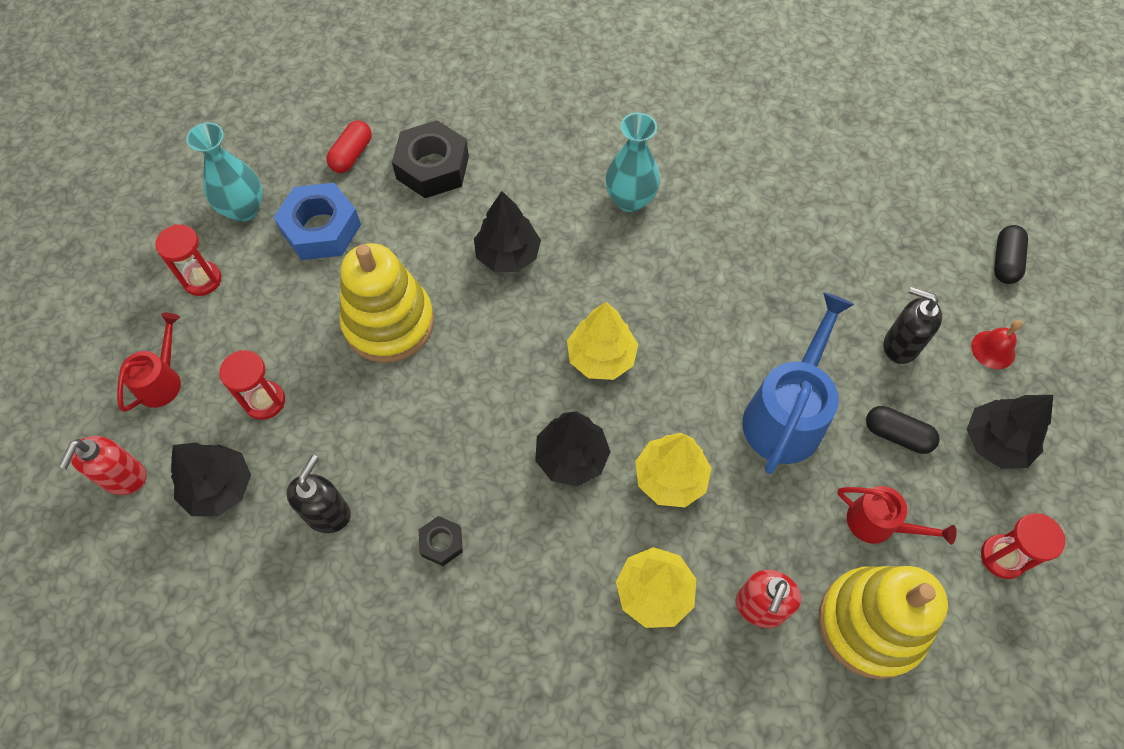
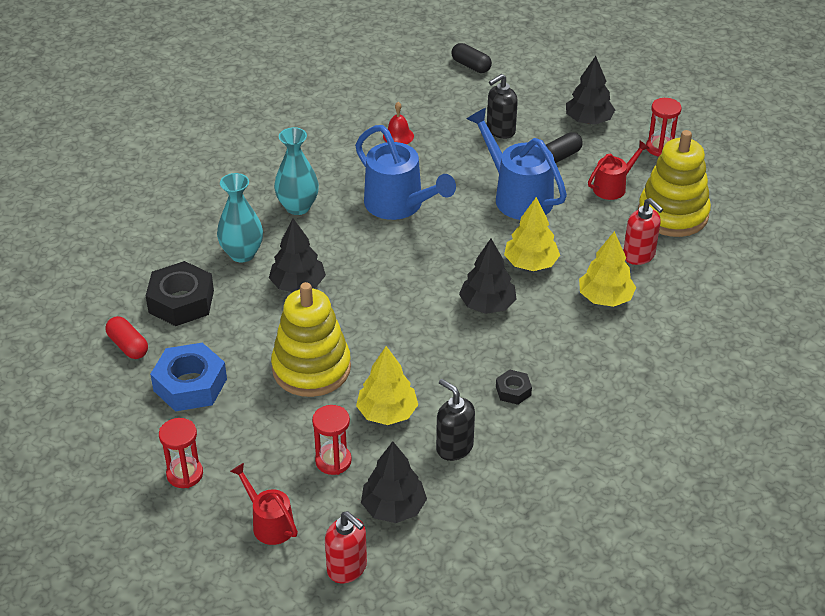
camera: 65 degrees left, 20 degrees down
turquoise vase [186,122,263,222] -> turquoise vase moved to [217,173,263,262]
yellow tree [567,302,638,380] -> yellow tree moved to [356,346,418,425]
red bell [971,320,1023,369] -> red bell moved to [383,102,414,144]
none -> blue watering can [355,125,456,220]

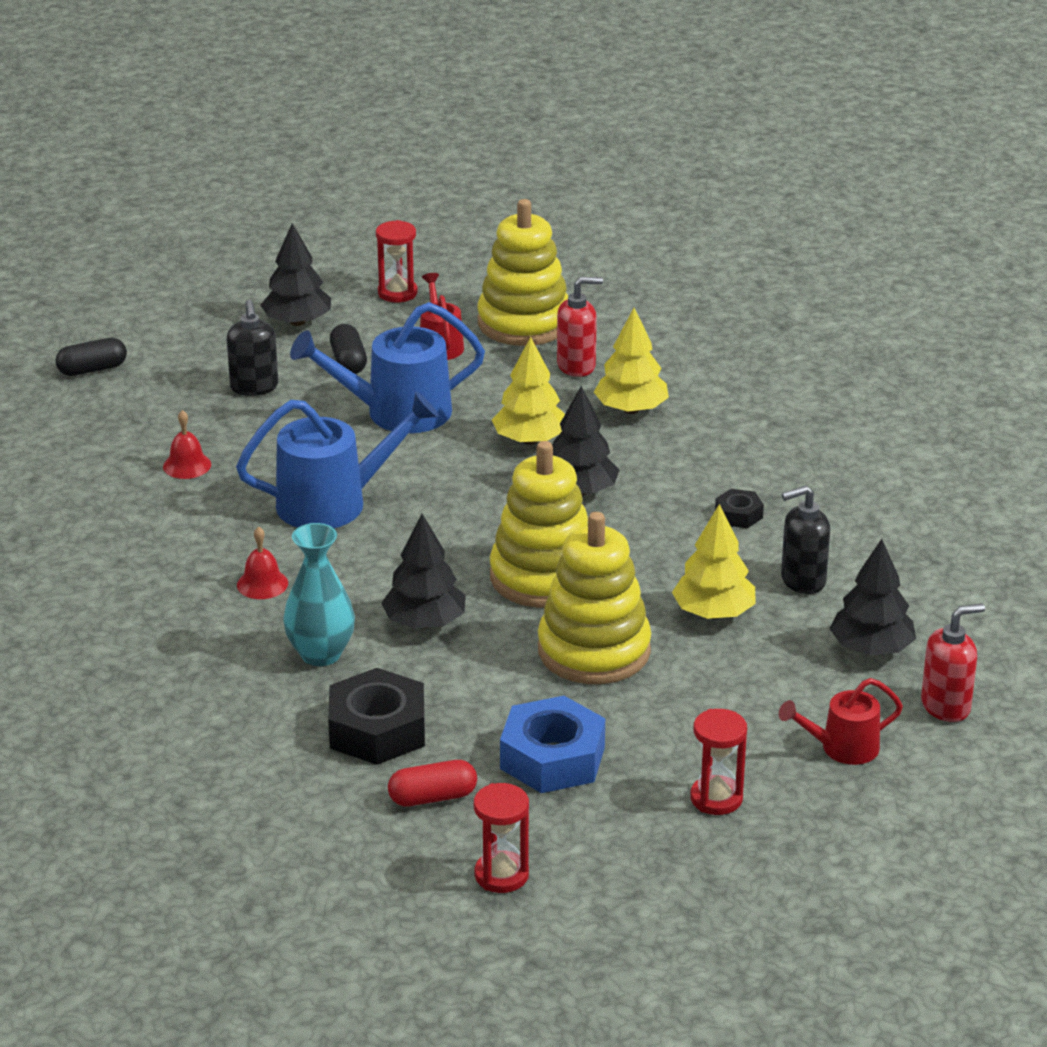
camera: 65 degrees left, 10 degrees down
turquoise vase [274,127,319,215] -> red bell [237,527,288,599]
red hourglass [312,405,352,475] -> red hourglass moved to [474,783,529,893]
none -> yellow stacking toy [490,441,588,608]

